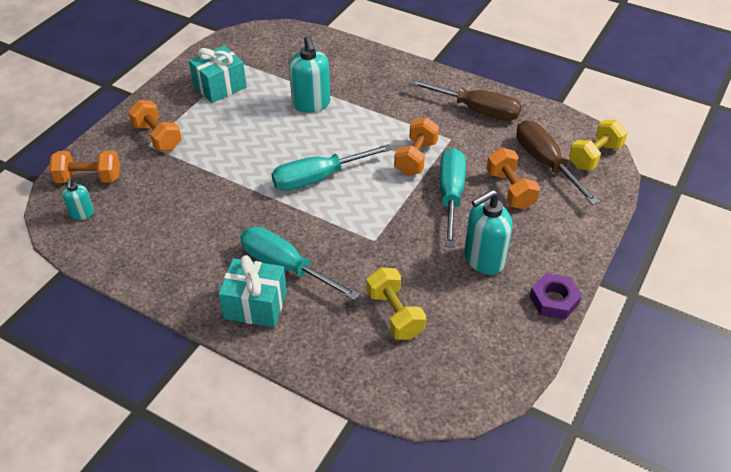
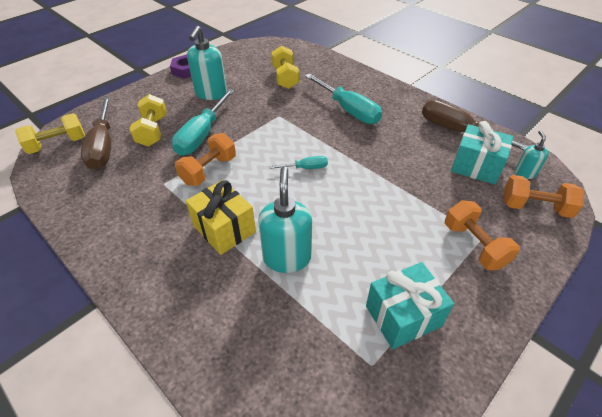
camera: 165 degrees left, 0 degrees up
turquoise gift [218,255,287,327] -> turquoise gift moved to [451,121,513,185]
turquoise screwdriver [272,144,392,191] -> turquoise screwdriver [269,156,328,169], size x0.50
brown screwdriver [409,79,522,121] -> brown screwdriver moved to [422,100,529,150]
turquoise soap dispenser [464,189,512,275] -> turquoise soap dispenser turned 120 degrees clockwise [187,26,227,100]
orange dumbbell [487,148,540,209] -> yellow dumbbell [129,94,167,146]
none -> yellow gift [186,180,256,255]

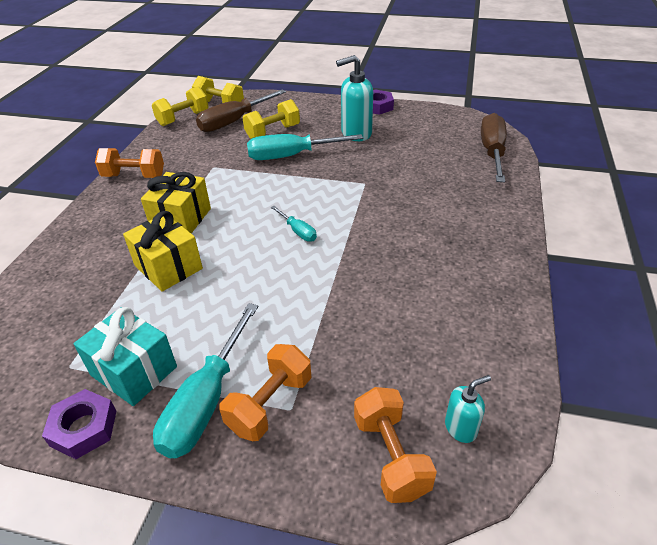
camera: 60 degrees right, 5 degrees down
orange dumbbell [175,133,236,186] -> orange dumbbell moved to [95,148,164,178]
turquoise soap dispenser [258,167,312,273] -> yellow gift [123,211,203,292]
yellow dumbbell [271,45,299,89] -> yellow dumbbell moved to [152,86,208,126]
turquoise screwdriver [305,73,382,124] -> turquoise screwdriver moved to [153,303,258,458]
brown screwdriver [422,100,529,150] -> brown screwdriver moved to [481,113,507,182]
turquoise gift [451,121,513,185] -> none
none -> purple nut [42,389,116,459]

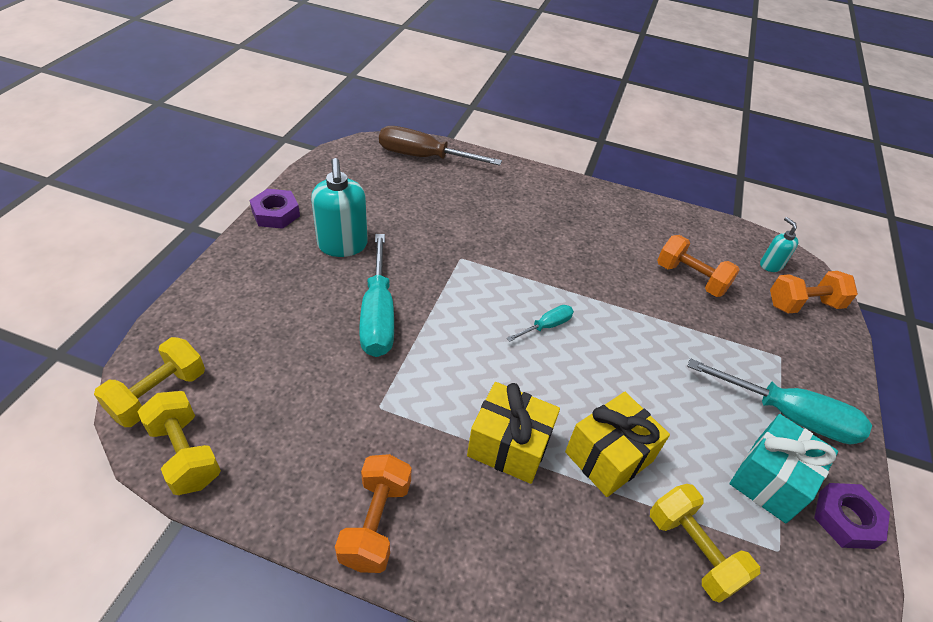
camera: 90 degrees left, 5 degrees up
brown screwdriver [196,89,286,132] -> none
orange dumbbell [219,344,311,441] -> orange dumbbell moved to [657,235,740,297]
yellow dumbbell [243,99,300,139] -> yellow dumbbell moved to [650,484,760,603]

